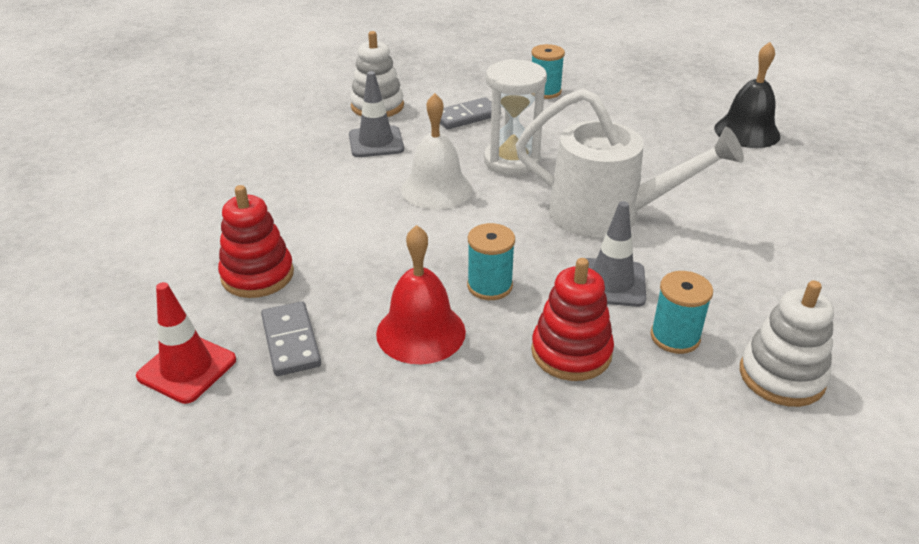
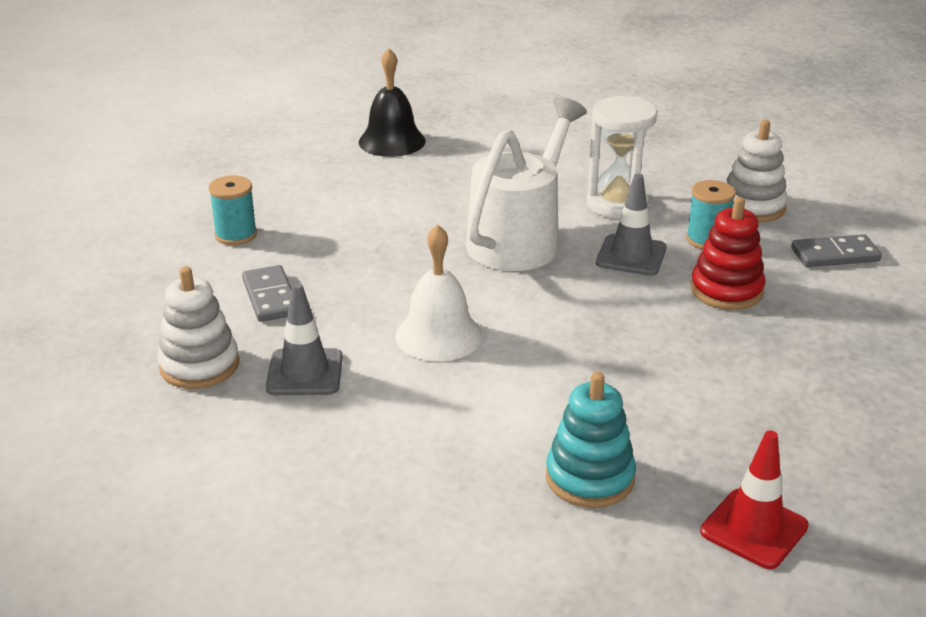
camera: 80 degrees left, 5 degrees down
red stacking toy [218,185,294,298] -> turquoise stacking toy [546,372,636,508]
grey domino [261,301,321,376] -> grey domino moved to [791,234,882,267]
red bell [376,225,466,364] -> none
turquoise spool [467,223,515,300] -> none
white hourglass [484,59,547,176] -> white hourglass moved to [587,96,657,219]

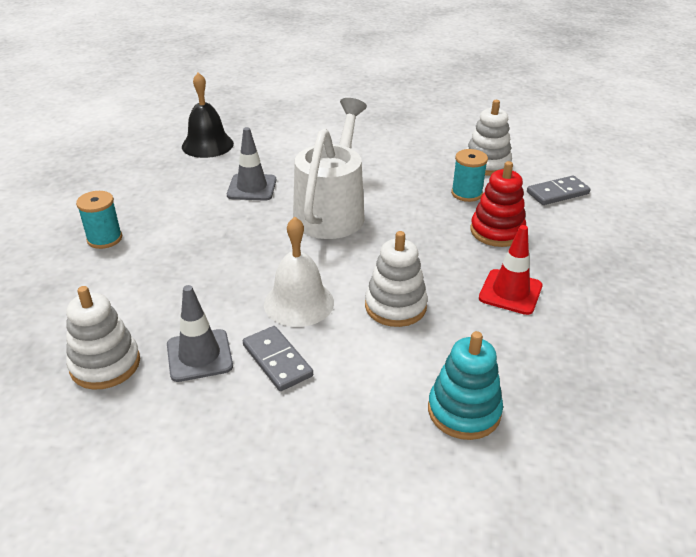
camera: 15 degrees left, 5 degrees up
grey domino [242,265,291,322] -> grey domino moved to [243,326,313,391]
white hourglass [587,96,657,219] -> none
grey traffic cone [596,173,667,276] -> grey traffic cone moved to [227,127,276,201]
red traffic cone [700,430,809,569] -> red traffic cone moved to [479,225,542,315]
none -> white stacking toy [365,231,428,327]

